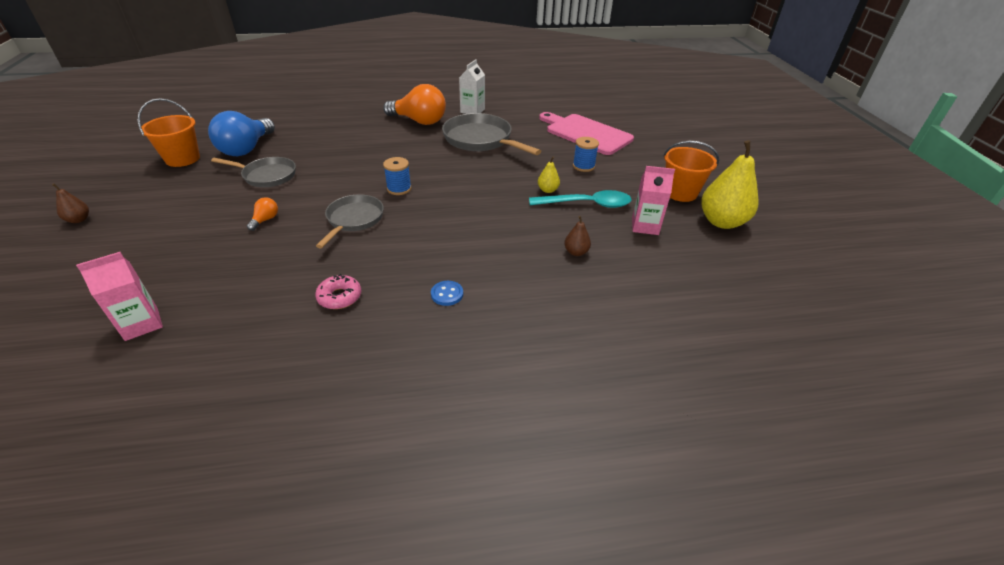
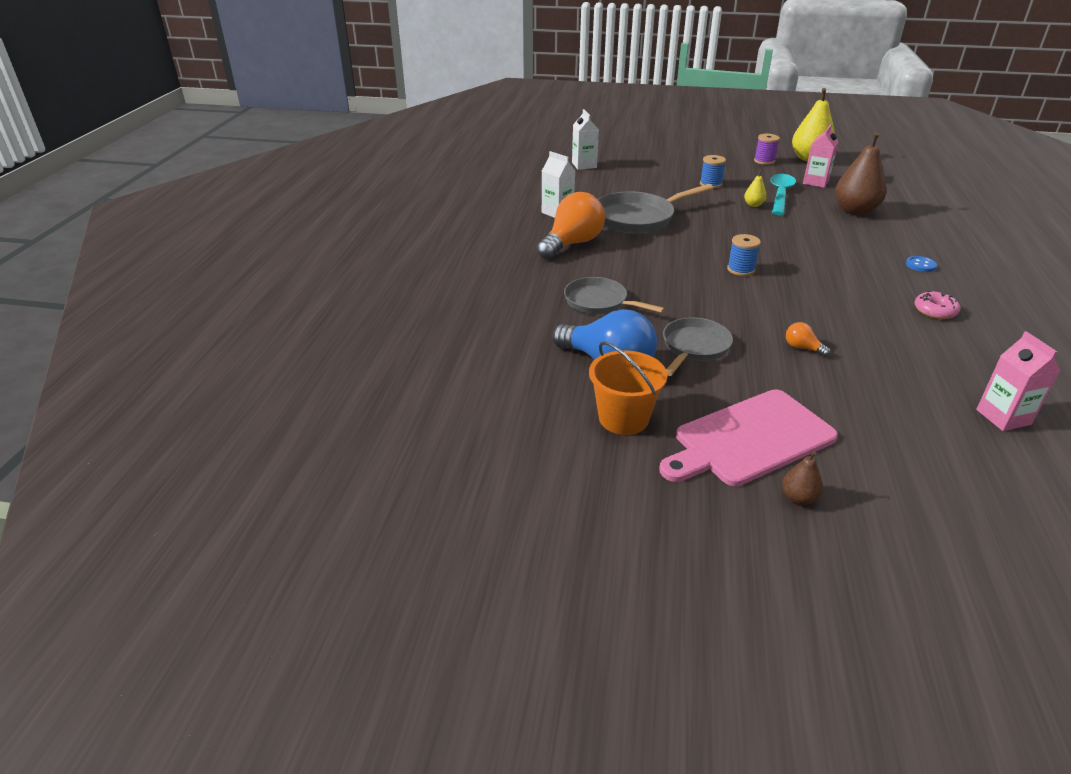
camera: 70 degrees left, 5 degrees down
grey pan [316,194,384,249] -> grey pan moved to [564,277,665,314]
pink cutting board [539,112,634,155] -> pink cutting board moved to [659,390,838,486]
brown pear [564,216,591,256] -> brown pear [835,132,887,215], size x2.16
orange bucket [663,141,719,202] -> purple spool [754,134,780,165]
none -> white carton [572,109,599,170]

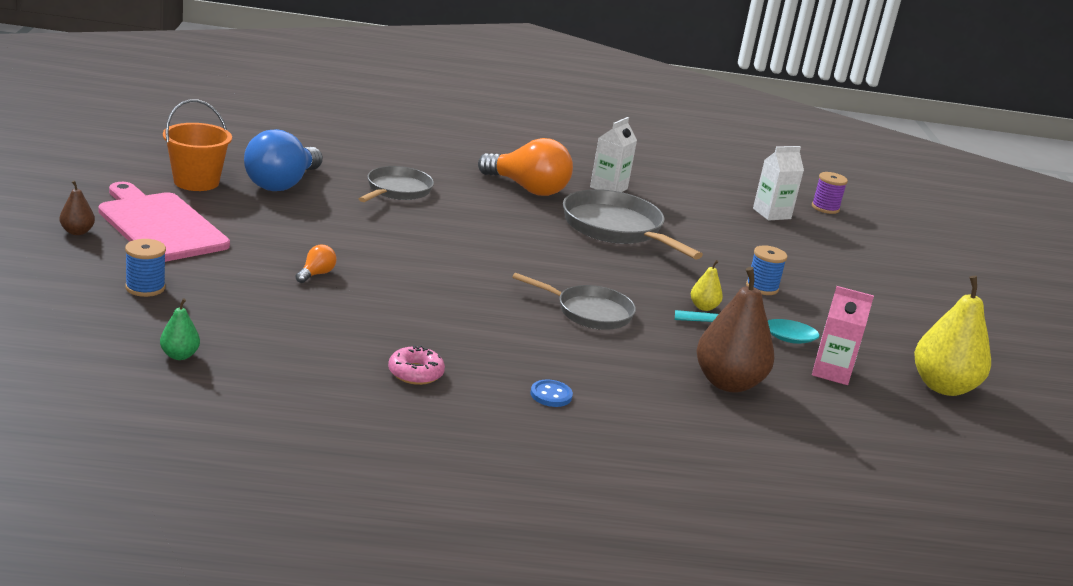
camera: 75 degrees right, 10 degrees down
grey pan [663,317,733,376] -> grey pan moved to [512,273,636,330]
blue spool [727,234,761,276] -> blue spool moved to [125,239,166,297]
purple spool [754,134,780,165] -> purple spool moved to [812,172,848,214]
pink carton [976,331,1060,431] -> green pear [160,298,200,360]

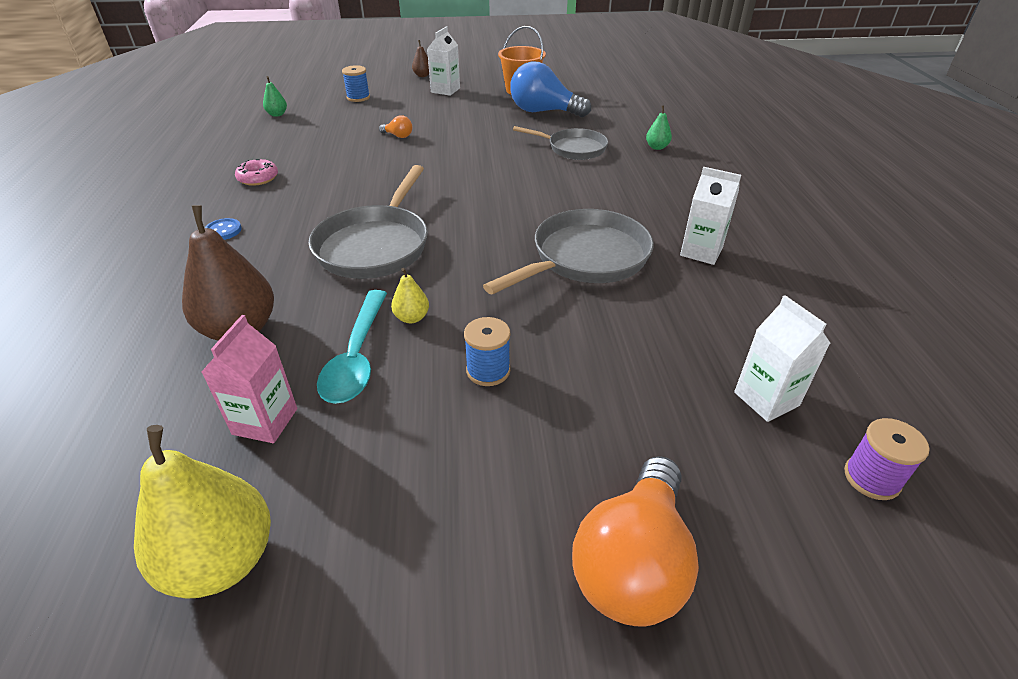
camera: 90 degrees right, 15 degrees up
pink cutting board [98,182,230,262] -> white carton [427,27,460,96]
orange light bulb [478,138,573,196] -> orange light bulb moved to [572,456,699,626]
grey pan [512,273,636,330] -> grey pan [309,165,428,279], size x1.54
none -> green pear [646,105,672,150]

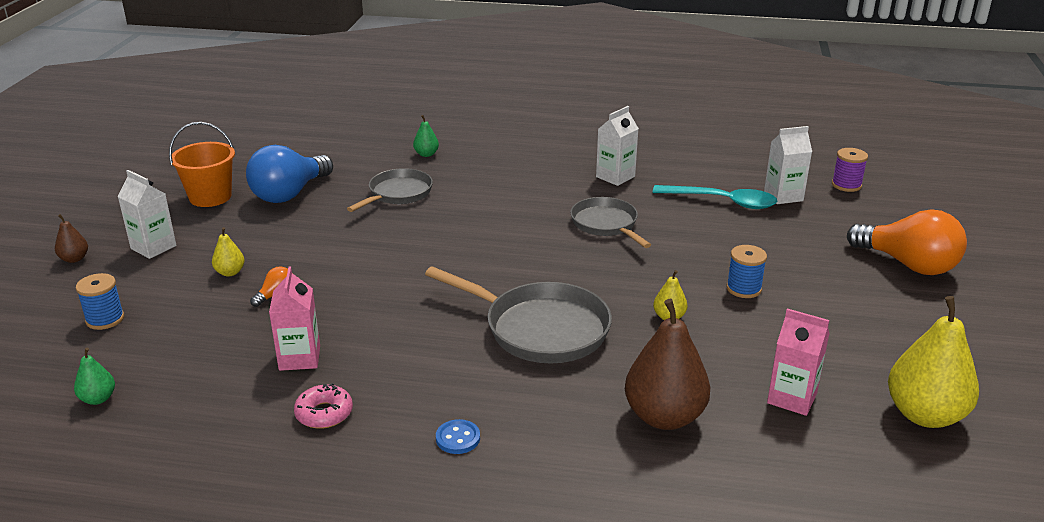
camera: 75 degrees left, 10 degrees down
turquoise spoon [317,290,387,404] -> turquoise spoon moved to [653,185,777,209]
grey pan [483,209,654,295] -> grey pan [570,197,651,248], size x0.65
none -> yellow pear [212,227,245,276]
none -> pink carton [269,267,320,371]

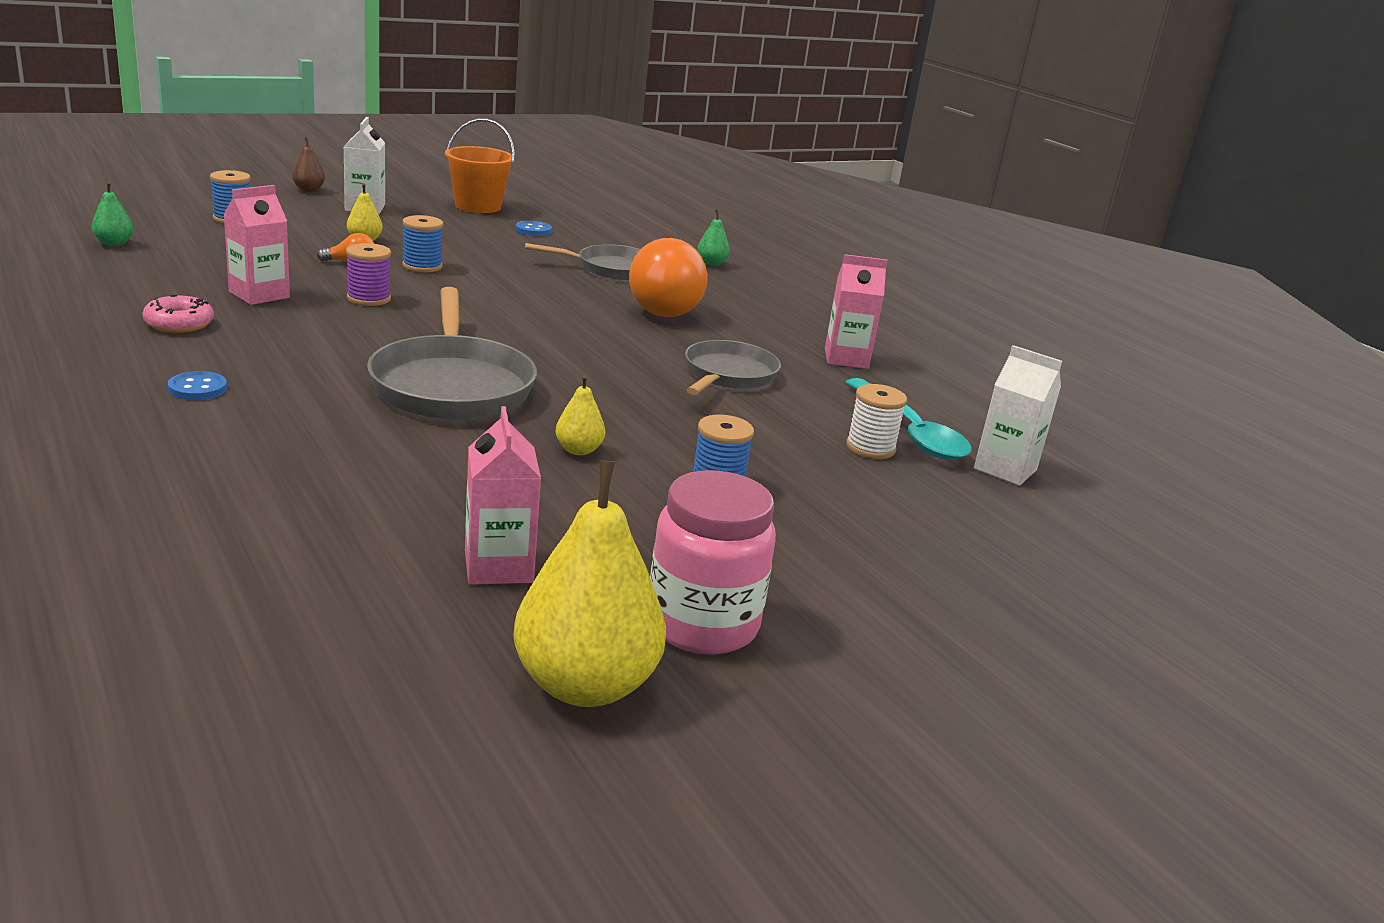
camera: 45 degrees right, 5 degrees down
blue light bulb [246,145,333,203] -> blue button [516,221,552,236]
white carton [596,106,639,186] -> pink carton [825,254,888,369]
brown pear [625,299,710,430] -> none
purple spool [832,148,868,192] -> purple spool moved to [346,243,391,306]
orange light bulb [847,209,967,275] -> orange light bulb moved to [629,238,707,317]
none -> blue spool [402,215,443,273]
none -> pink jar [650,470,776,654]
none -> white spool [846,384,907,459]

